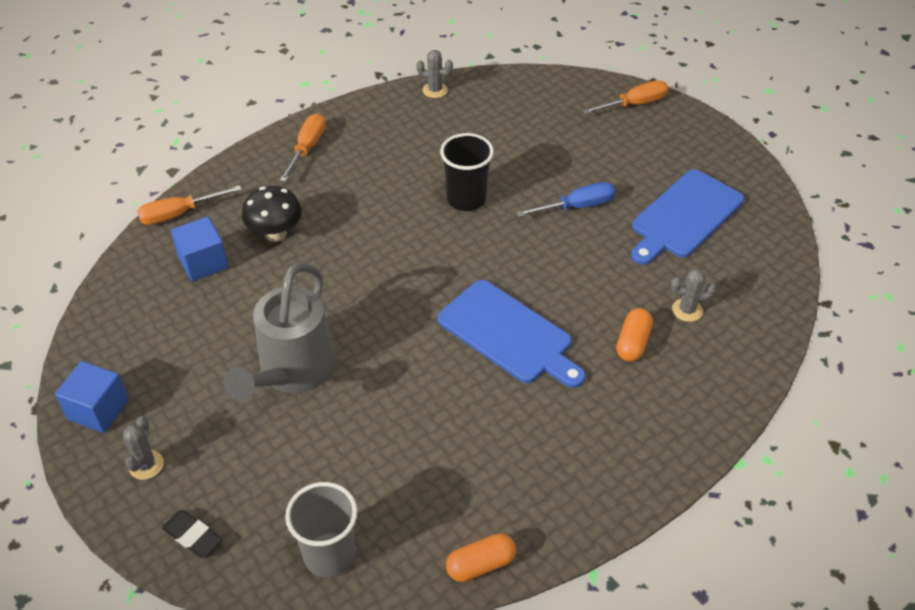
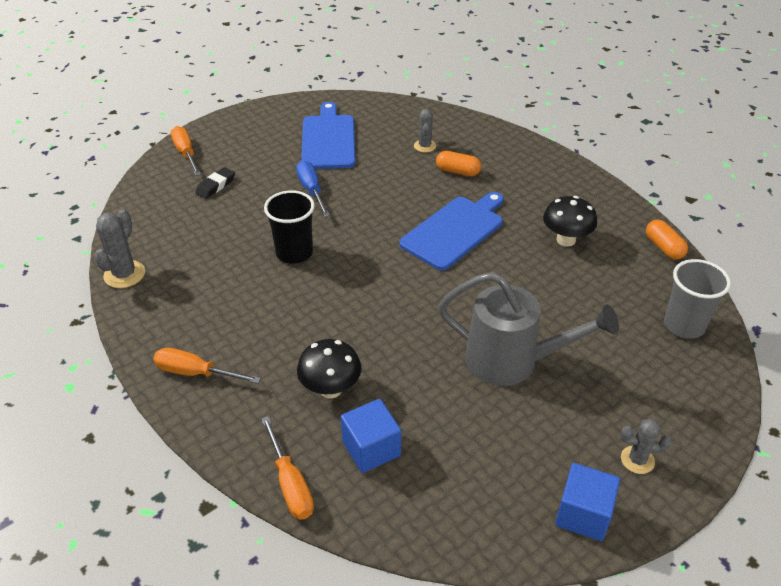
camera: 90 degrees left, 5 degrees down
black eraser [162,510,222,558] -> black eraser moved to [195,167,235,199]
grey cactus [416,50,453,98] -> grey cactus [94,209,145,288], size x1.51
blue cutting board [631,169,744,265] -> blue cutting board turned 135 degrees counterclockwise [301,102,356,169]
none -> black mushroom [543,196,597,247]

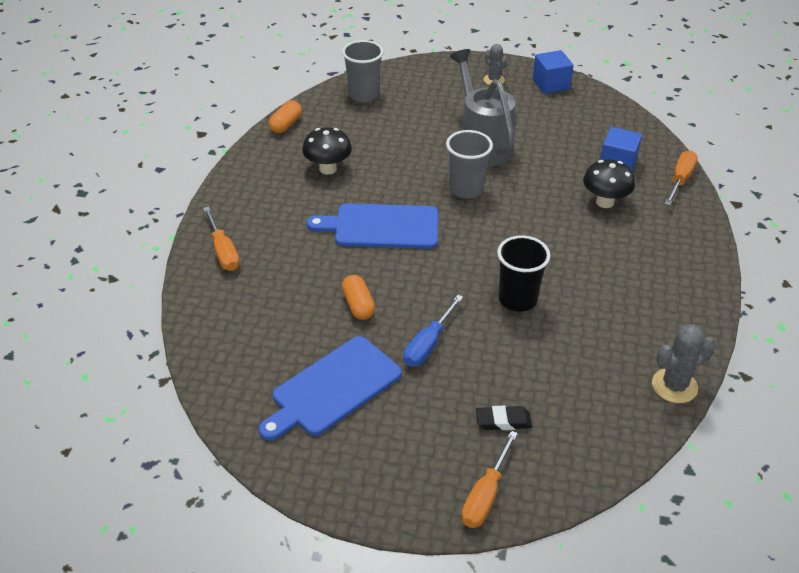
camera: 130 degrees left, 0 degrees up
orange screwdriver [153,348,261,384] -> orange screwdriver moved to [203,207,240,271]
grey cactus [414,109,436,153] -> none
orange capsule [436,151,481,176] -> orange capsule moved to [342,275,375,320]
none -> grey cup [446,130,493,199]

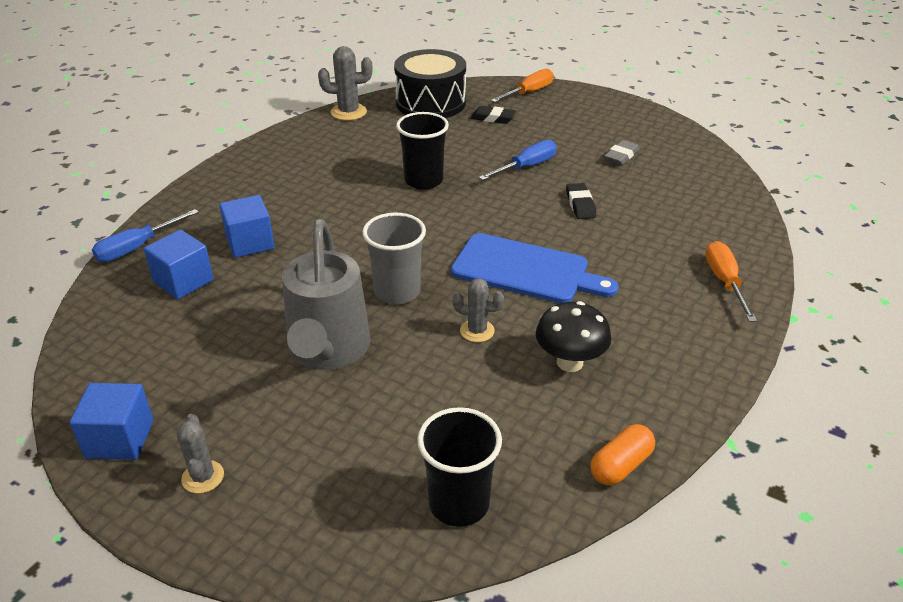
camera: 160 degrees left, 5 degrees down
blue cutting board [259,336,402,441] -> grey eraser [604,140,640,165]
grey cup [342,40,383,102] -> black cup [417,407,502,527]
orange capsule [342,275,375,320] -> black eraser [566,183,596,219]
black mushroom [583,160,635,208] -> blue cube [219,195,274,258]
orange screwdriver [665,150,698,206] -> blue screwdriver [92,209,199,262]
none -> black drum [394,49,466,118]
none -> grey cactus [453,278,504,342]

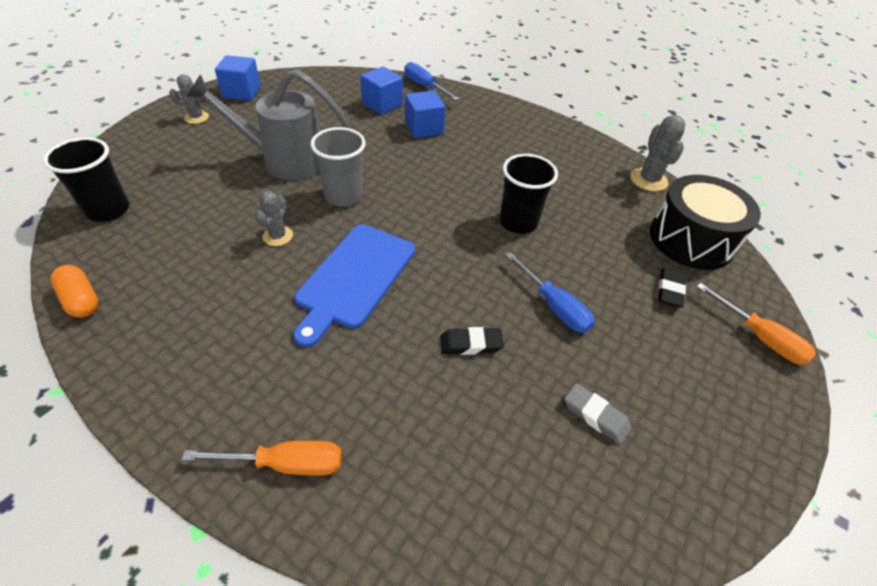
camera: 90 degrees right, 10 degrees up
black mushroom [536,301,611,372] -> none

